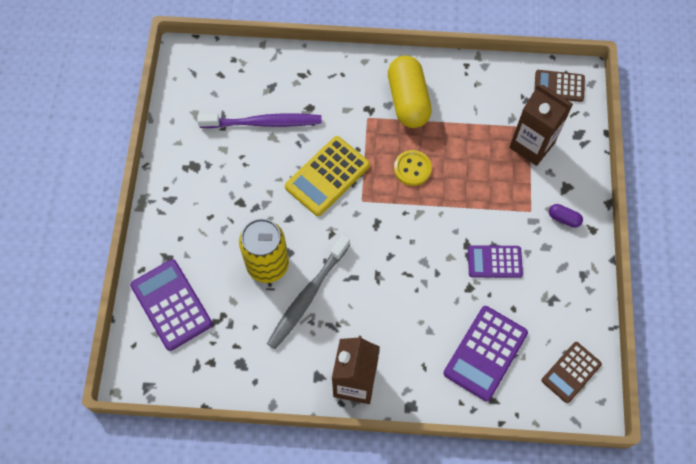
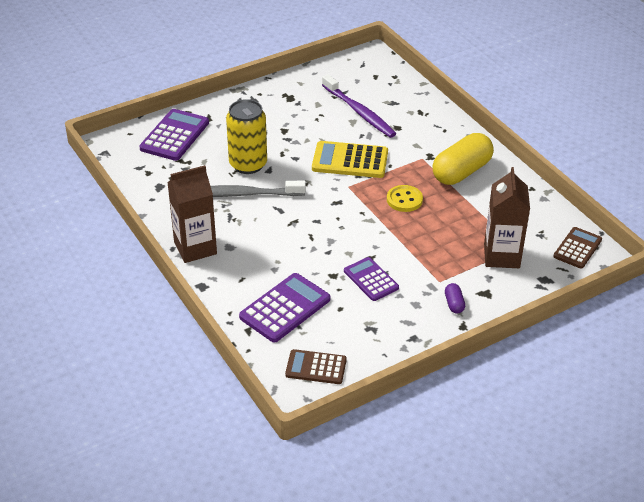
camera: 55 degrees right, 25 degrees down
purple calculator [443,306,528,401] -> purple calculator turned 135 degrees clockwise [239,273,330,342]
brown calculator [534,70,585,102] -> brown calculator turned 60 degrees clockwise [553,227,602,269]

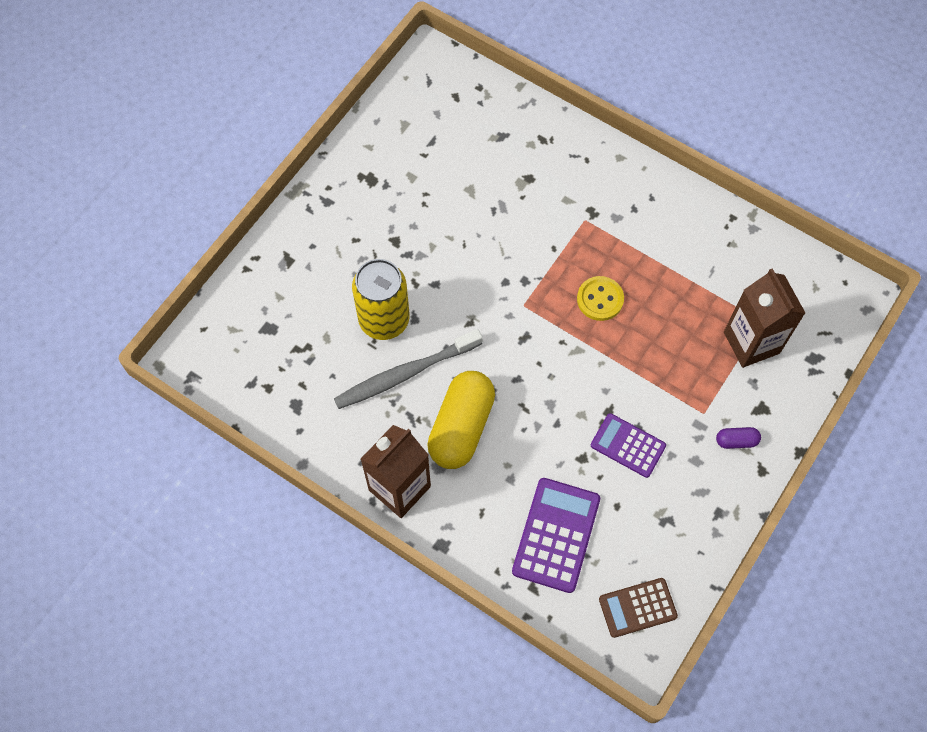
camera: 25 degrees left, 25 degrees up
purple calculator [140,109,209,161] -> none
yellow calculator [312,141,388,178] -> none
purple toothbrush [322,74,396,138] -> none
yellow capsule [432,133,494,185] -> yellow capsule moved to [427,371,495,469]
purple capsule [445,283,465,313] -> purple capsule turned 60 degrees counterclockwise [716,427,761,449]
brown calculator [553,227,602,269] -> none

